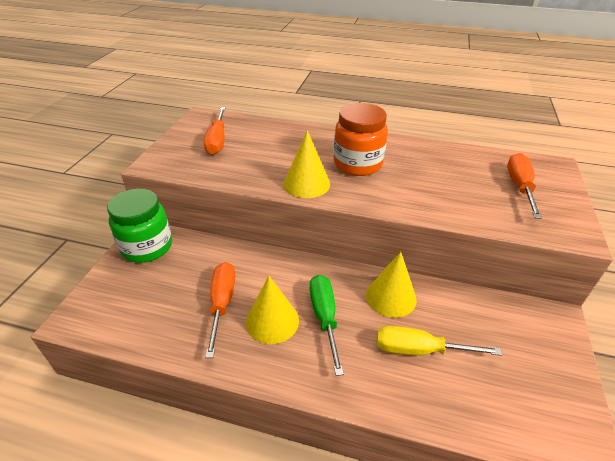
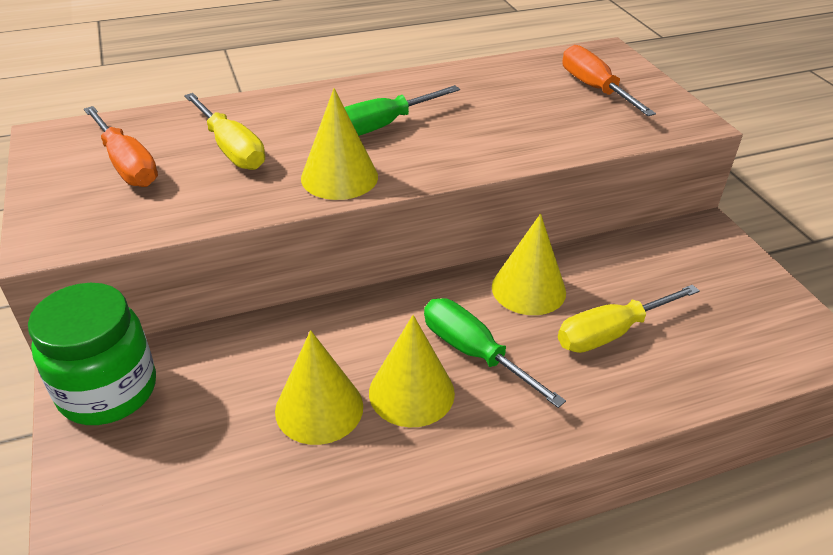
camera: 35 degrees left, 0 degrees up
orange screwdriver [205,262,235,358] -> yellow cone [275,330,363,445]
orange jar [334,103,388,176] -> green screwdriver [344,85,460,136]
none -> yellow screwdriver [184,93,265,170]

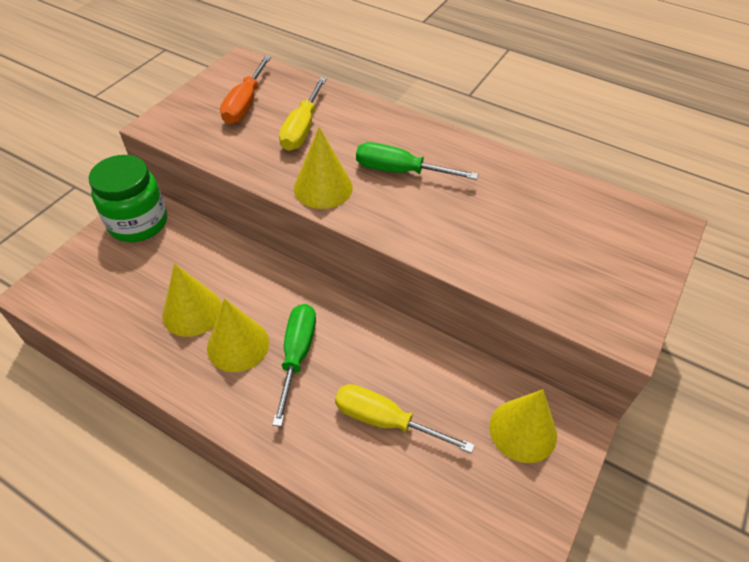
camera: 50 degrees right, 10 degrees up
yellow cone [492,214,566,315] -> yellow cone moved to [489,389,557,463]
orange screwdriver [563,45,656,116] -> none

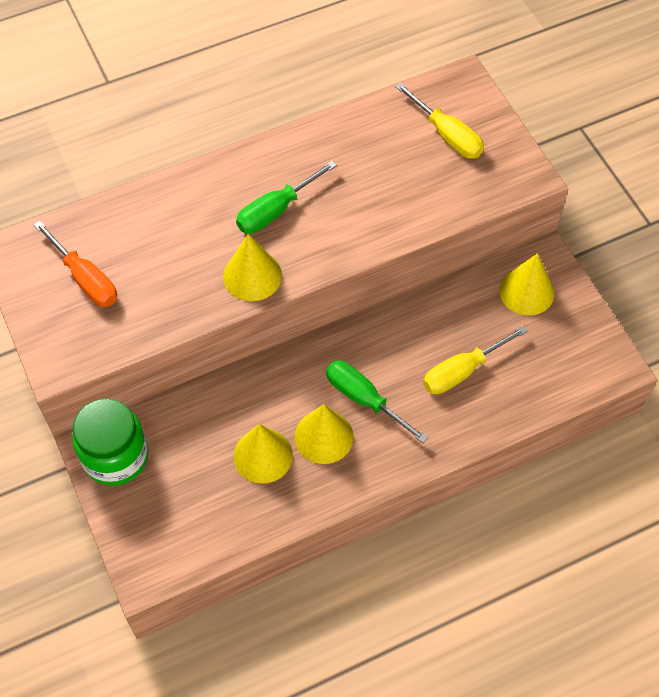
camera: 55 degrees left, 10 degrees up
yellow screwdriver [279,77,327,151] -> yellow screwdriver moved to [395,82,484,159]

